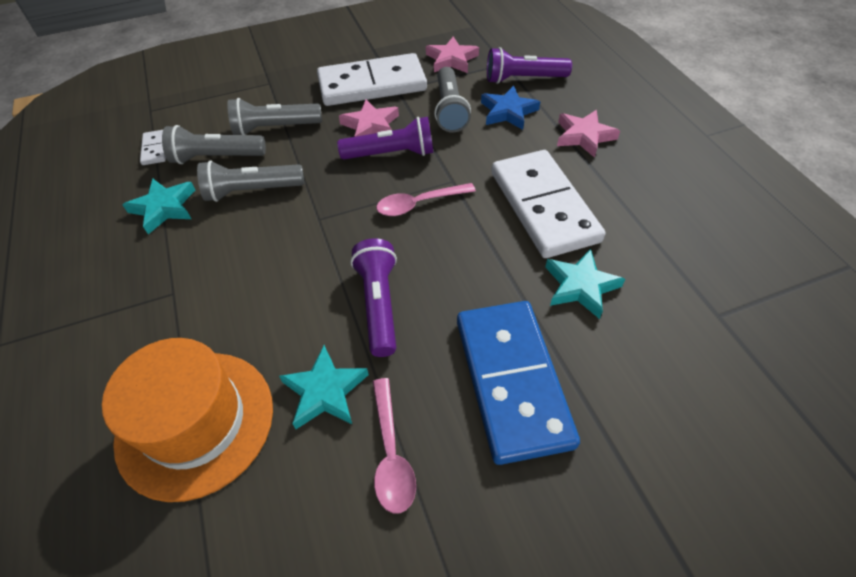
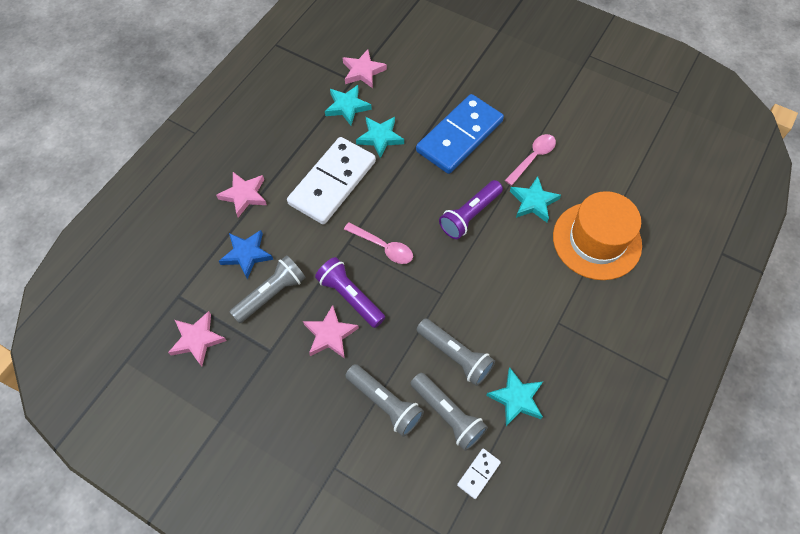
camera: 130 degrees left, 10 degrees up
white domino [317,53,427,106] -> none
purple flashlight [487,47,572,84] -> none
none -> turquoise star [325,85,372,126]
none -> pink star [343,49,387,88]

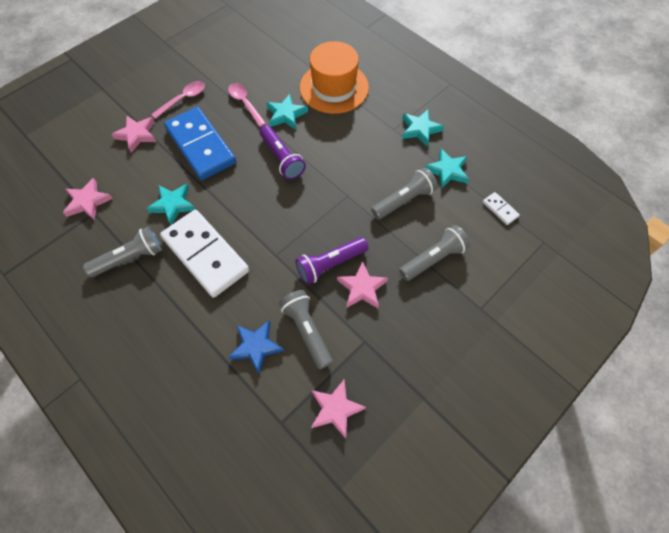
camera: 75 degrees left, 0 degrees up
pink star [216,172,267,218] -> pink star moved to [111,115,156,153]
turquoise star [325,85,372,126] -> turquoise star moved to [402,110,444,146]
pink spoon [344,222,413,264] -> pink spoon moved to [151,81,205,119]
grey flashlight [411,373,488,451] -> grey flashlight moved to [83,226,162,277]

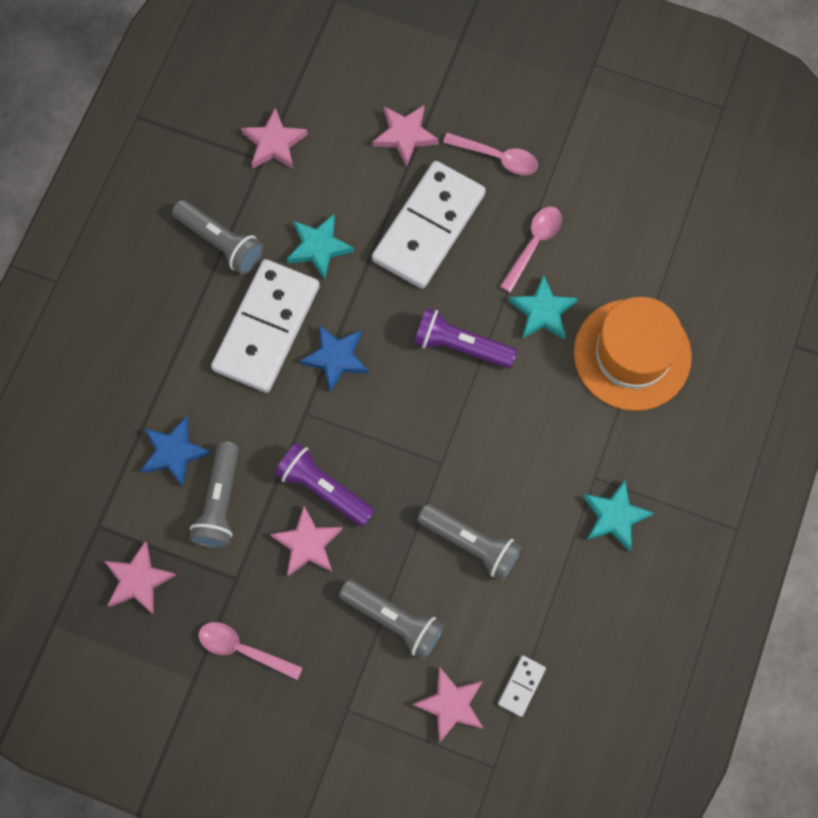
camera: 65 degrees right, 10 degrees up
blue domino [164,107,236,180] -> white domino [372,161,485,289]
purple flashlight [260,125,306,180] -> purple flashlight turned 75 degrees clockwise [414,308,517,368]
grey flashlight [279,290,333,369] -> grey flashlight turned 150 degrees clockwise [189,441,239,548]
turquoise star [425,149,469,189] -> none
none -> pink spoon [198,622,303,680]
none -> blue star [300,325,368,393]
none -> pink star [412,667,483,743]

